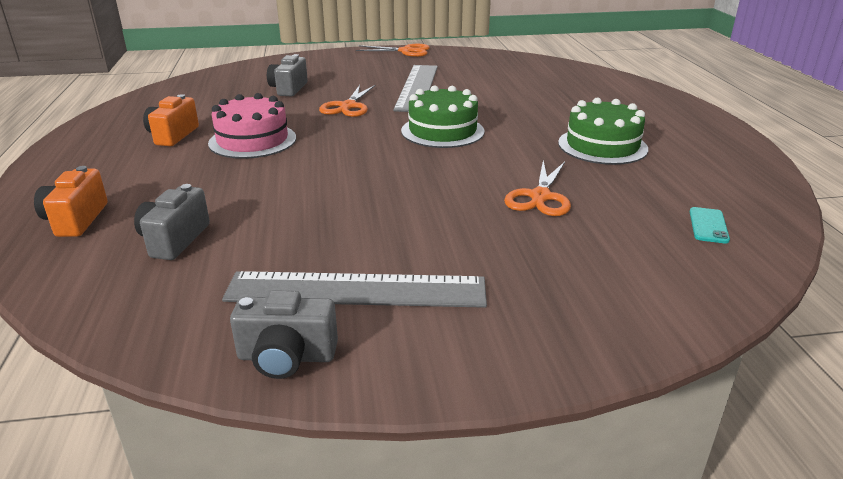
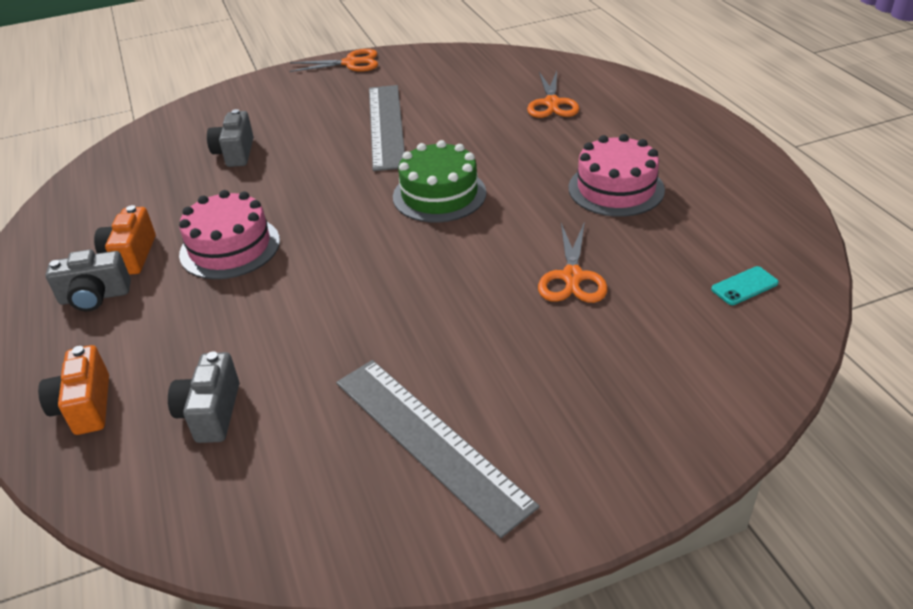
camera: 10 degrees left, 10 degrees up
grey ruler [222,271,487,308] -> grey ruler turned 60 degrees clockwise [336,360,539,538]
grey camera [230,290,338,379] -> grey camera moved to [45,250,131,311]
orange scissors [319,85,376,117] -> orange scissors moved to [527,71,579,118]
green cake [558,97,648,165] -> pink cake [569,134,665,217]
turquoise phone [690,207,730,243] -> turquoise phone turned 60 degrees clockwise [711,266,779,305]

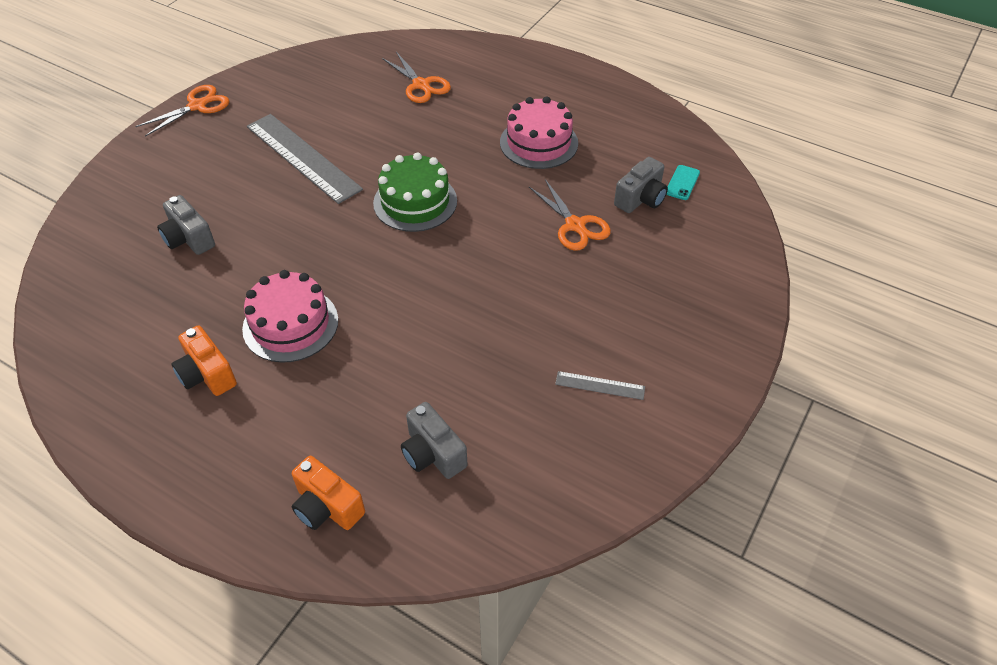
camera: 40 degrees left, 10 degrees up
grey camera [45,250,131,311] -> grey camera moved to [614,157,668,213]
grey ruler [336,360,539,538] -> grey ruler [555,371,645,400], size x0.44

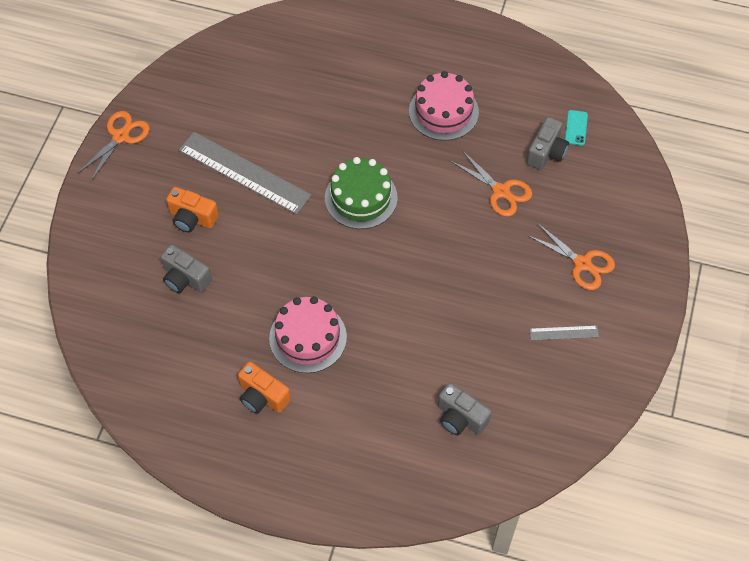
camera: 15 degrees left, 10 degrees up
orange camera [292,456,365,530] -> orange camera moved to [166,187,219,233]
orange scissors [382,52,451,103] -> orange scissors moved to [527,223,615,290]

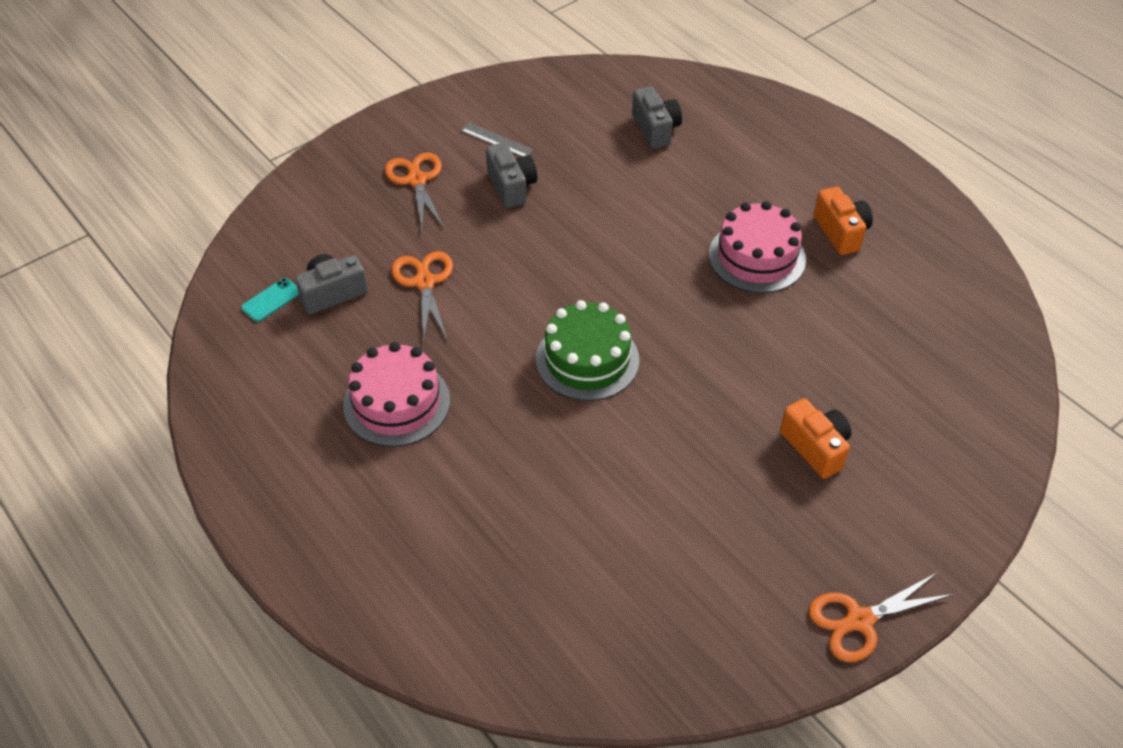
camera: 145 degrees left, 10 degrees down
grey camera [161,244,212,293] -> grey camera moved to [486,142,537,208]
grey ruler [179,132,312,215] -> none

